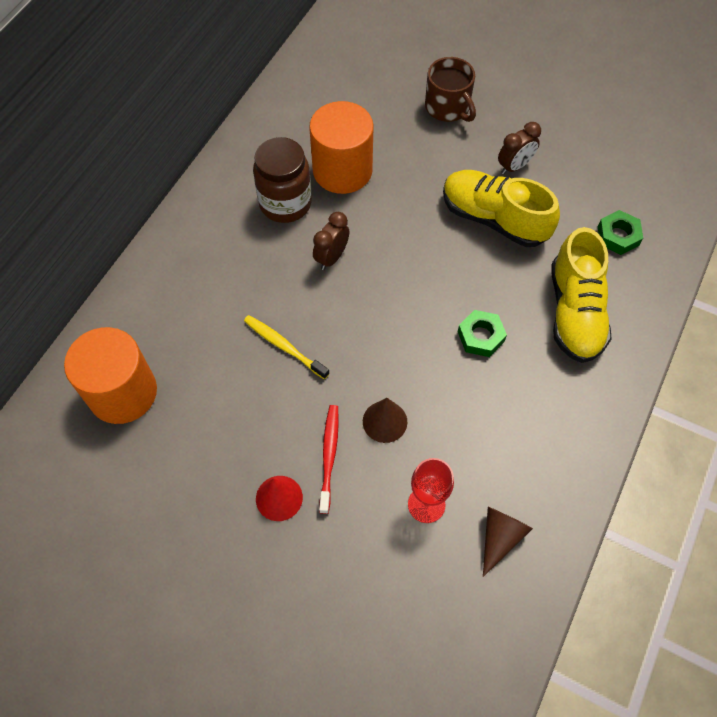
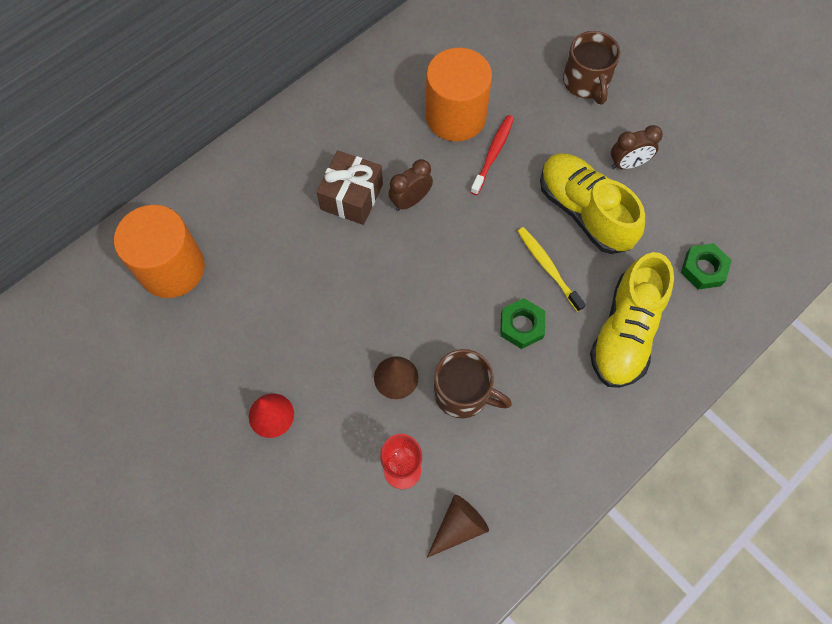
camera: 20 degrees right, 5 degrees up
yellow toothbrush [244,315,330,379] -> yellow toothbrush moved to [517,227,586,312]
brown jar [253,137,312,223] -> none
red toothbrush [319,405,339,514] -> red toothbrush moved to [471,115,514,195]
none -> brown gift [316,150,383,225]
none -> brown mug [434,349,512,418]

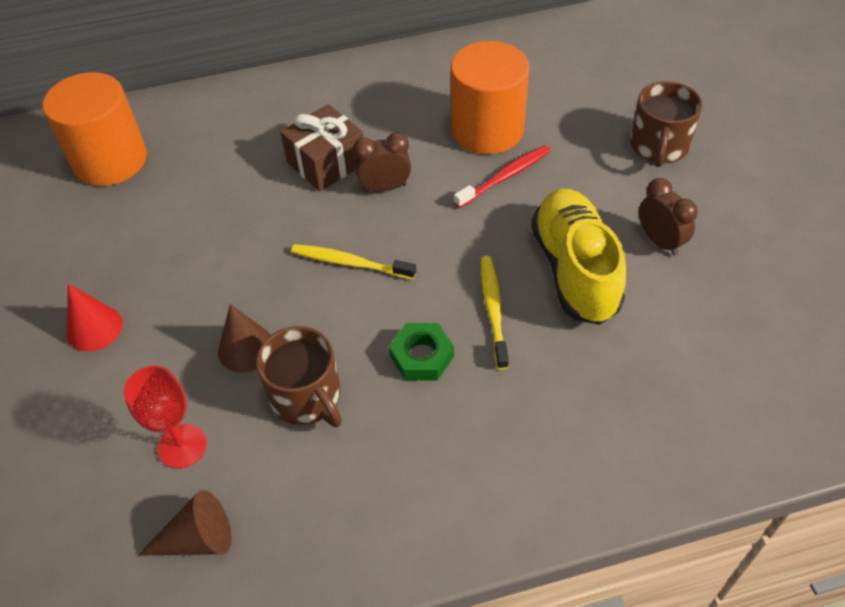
camera: 30 degrees right, 15 degrees down
yellow shoe [590,252,674,388] -> none
brown clock [611,125,663,169] -> brown clock turned 135 degrees counterclockwise [639,178,698,256]
green nut [681,243,732,290] -> none
none -> yellow toothbrush [291,244,416,280]

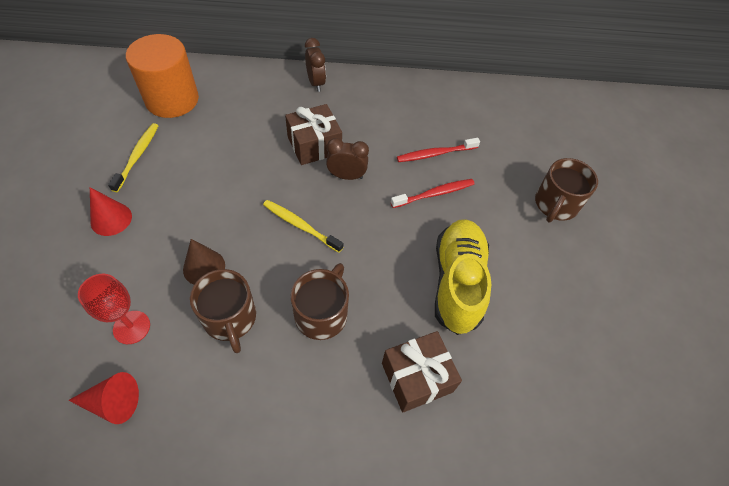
camera: 10 degrees right, 5 degrees up
brown cone [138,490,231,555] -> red cone [68,372,139,424]
green nut [389,323,454,380] -> brown mug [291,263,349,340]
orange cylinder [451,41,529,154] -> red toothbrush [397,138,480,162]
yellow toothbrush [481,256,509,370] -> yellow toothbrush moved to [108,123,159,192]
brown clock [639,178,698,256] -> brown clock moved to [305,38,326,92]
none -> brown gift [382,331,462,413]

